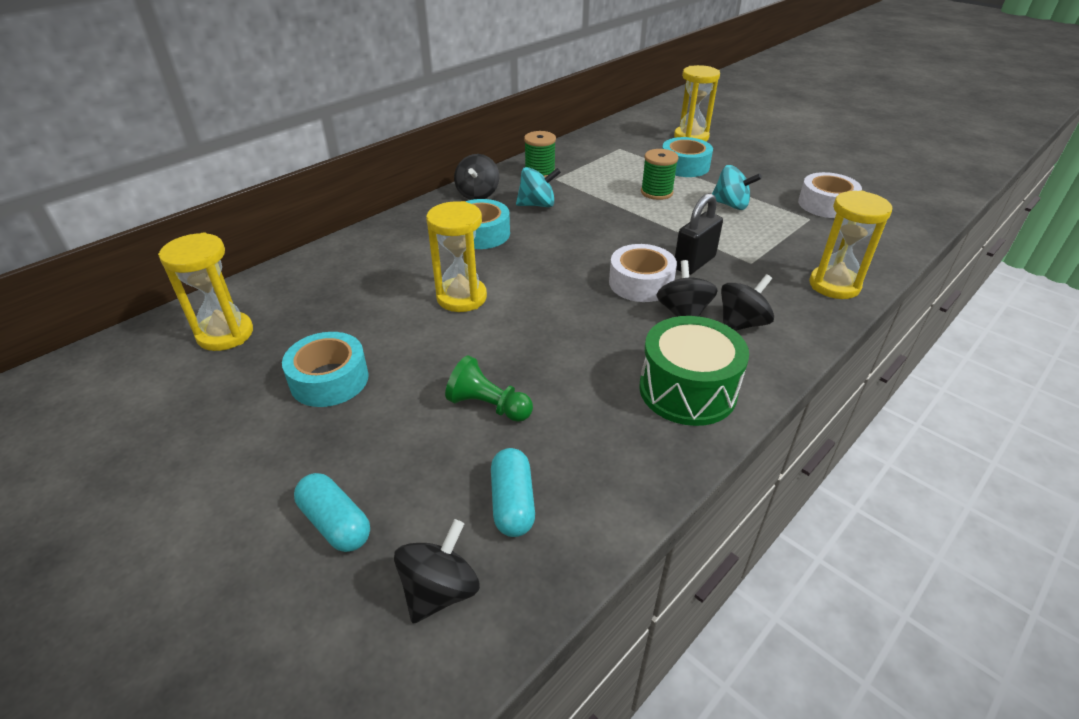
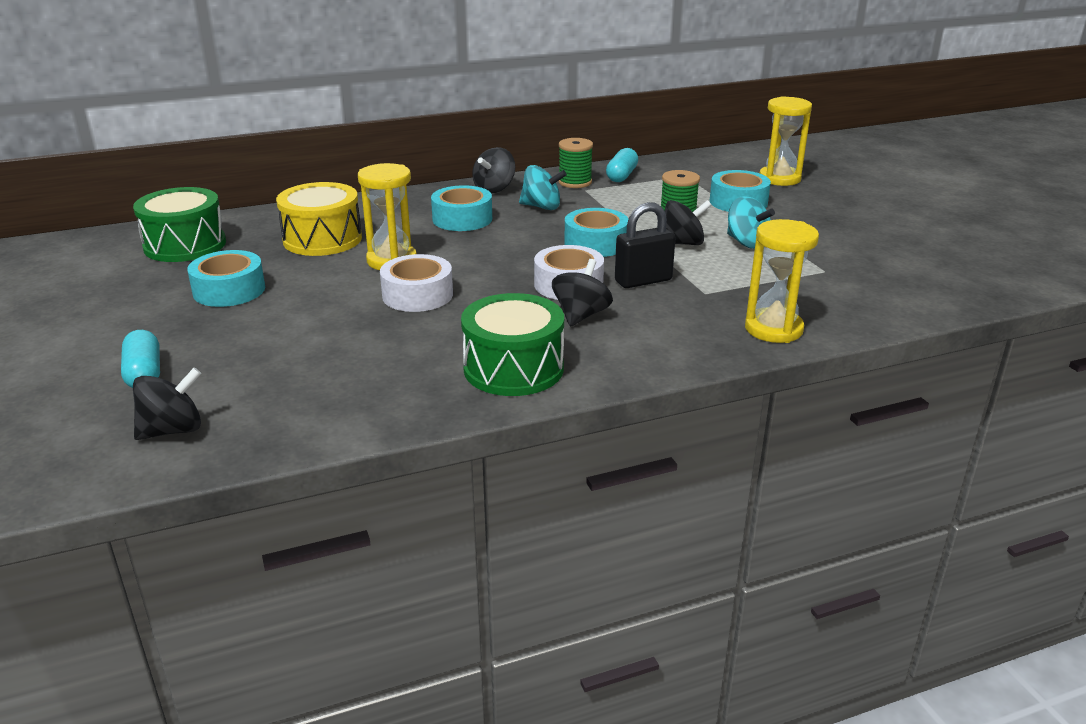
camera: 25 degrees right, 10 degrees down
yellow hourglass [158,233,253,351] -> green drum [133,187,226,262]
green pawn [445,355,533,422] -> none
turquoise capsule [491,448,535,537] -> turquoise capsule moved to [606,148,638,182]
black spinning top [721,274,774,331] -> black spinning top moved to [665,200,712,245]
white tape [798,172,862,218] -> white tape moved to [380,254,453,312]
none -> yellow drum [276,182,362,256]
none -> turquoise tape [564,208,628,257]

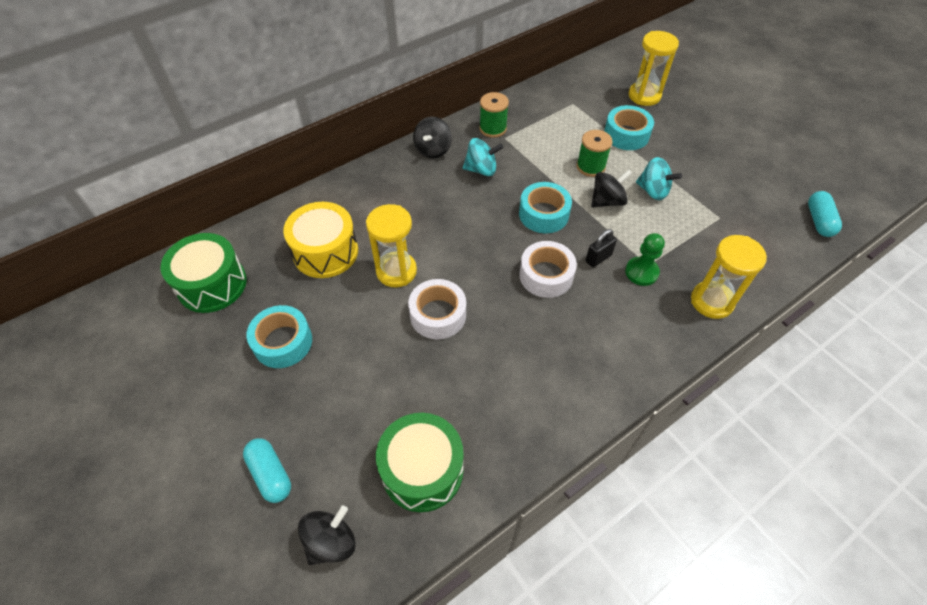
camera: 15 degrees left, 25 degrees up
turquoise tape [431,185,492,231] -> none
green drum [461,293,564,396] -> green drum moved to [376,413,464,512]
black spinning top [552,259,613,326] -> none
turquoise capsule [606,148,638,182] -> turquoise capsule moved to [808,191,842,237]
black padlock [615,202,675,288] -> black padlock [586,229,617,267], size x0.65
none -> green pawn [625,233,665,286]

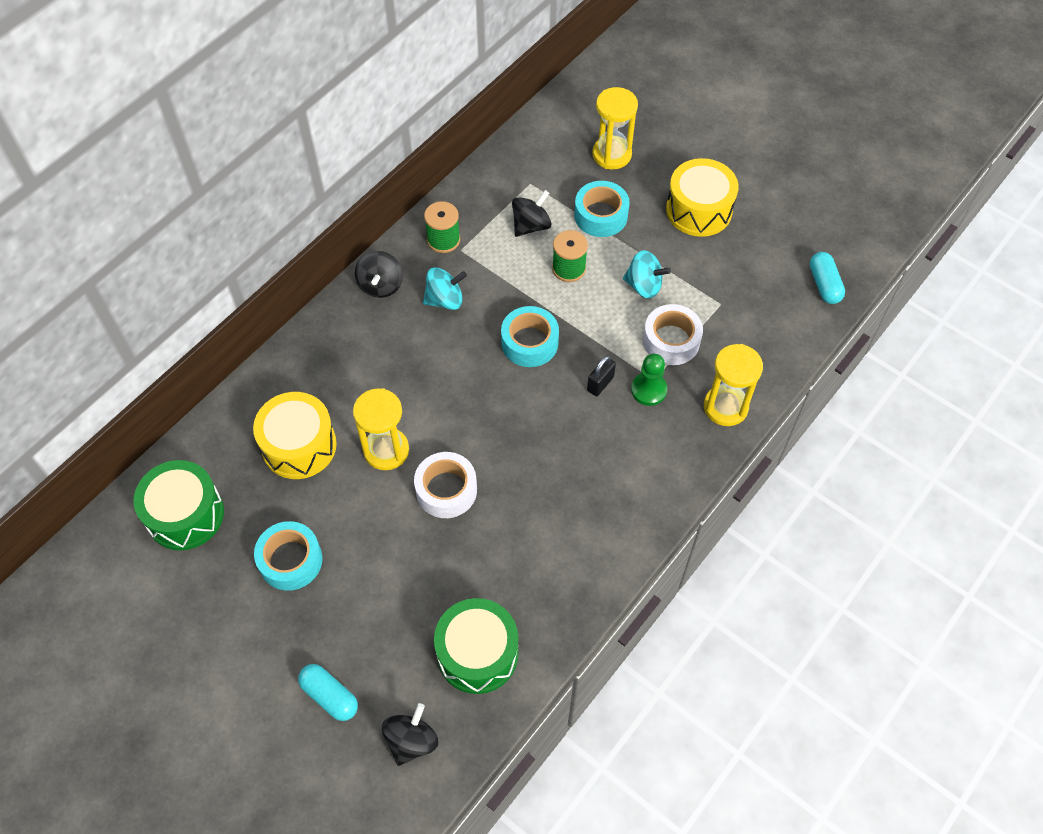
camera: 15 degrees left, 5 degrees up
white tape [519,241,577,298] -> white tape moved to [643,304,703,365]
black spinning top [591,169,632,208] -> black spinning top moved to [512,190,551,237]
none -> yellow drum [666,158,739,237]

